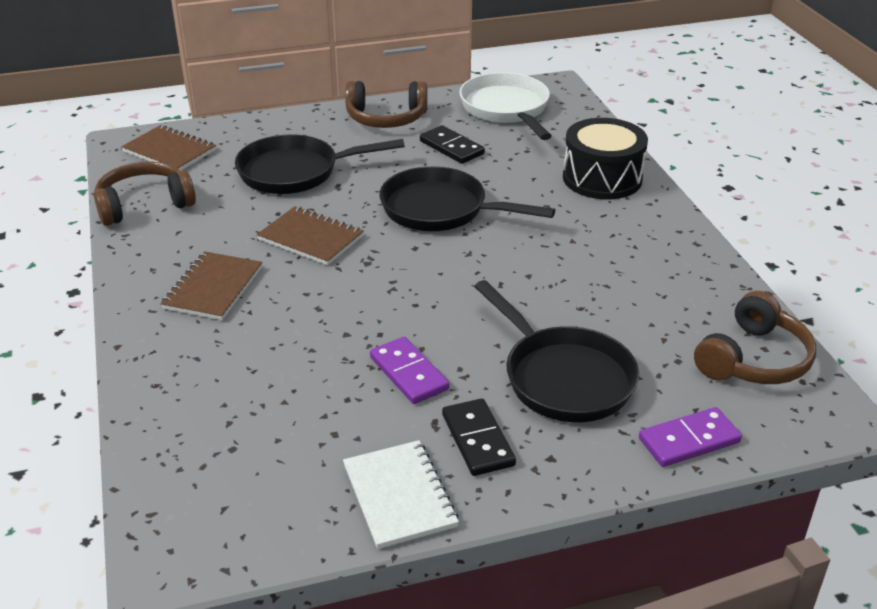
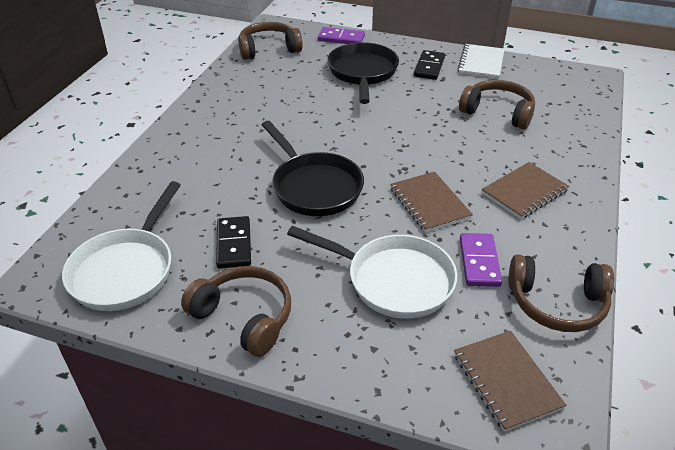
camera: 145 degrees left, 5 degrees up
black pan [235,134,405,194] -> white pan [287,226,457,319]
purple domino [370,337,449,404] -> purple domino moved to [460,233,502,287]
black drum [563,118,648,199] -> none
none -> brown headphones [459,80,535,129]

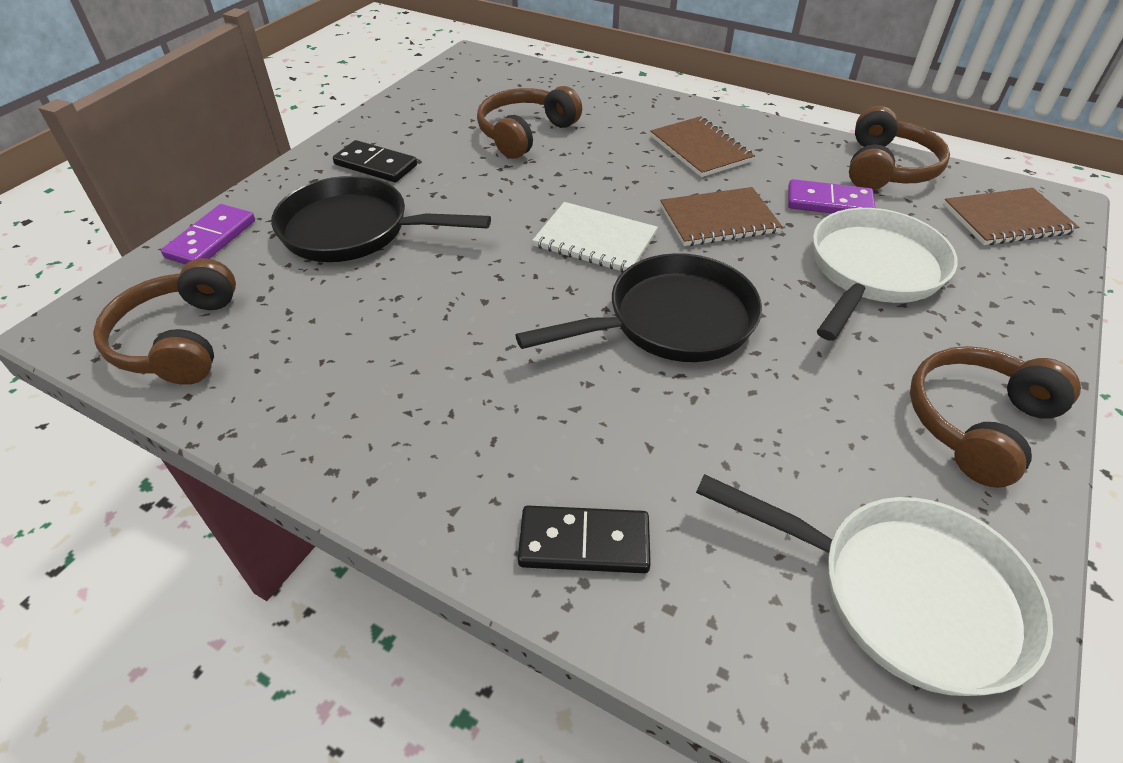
camera: 80 degrees left, 5 degrees up
black domino [216,216,251,269] -> black domino moved to [518,506,651,573]
white notebook [458,44,504,79] -> white notebook moved to [532,202,658,272]

